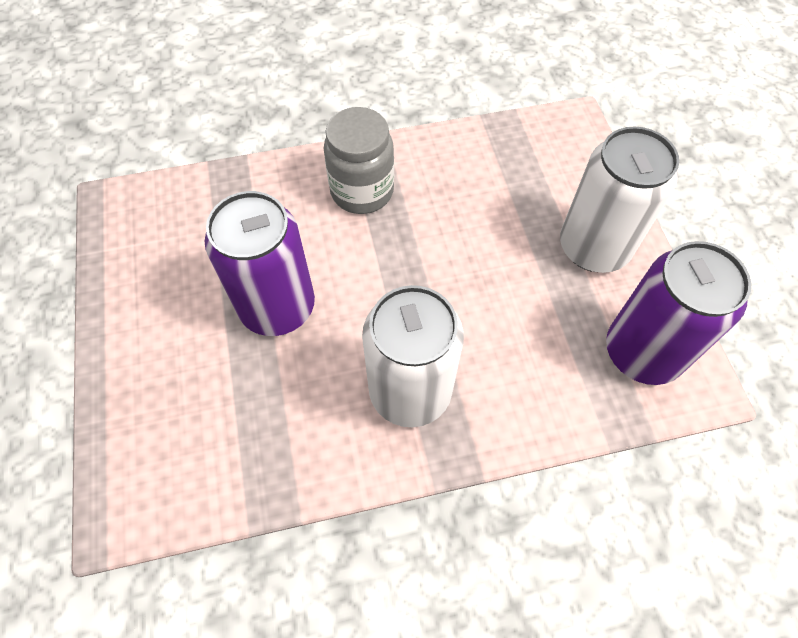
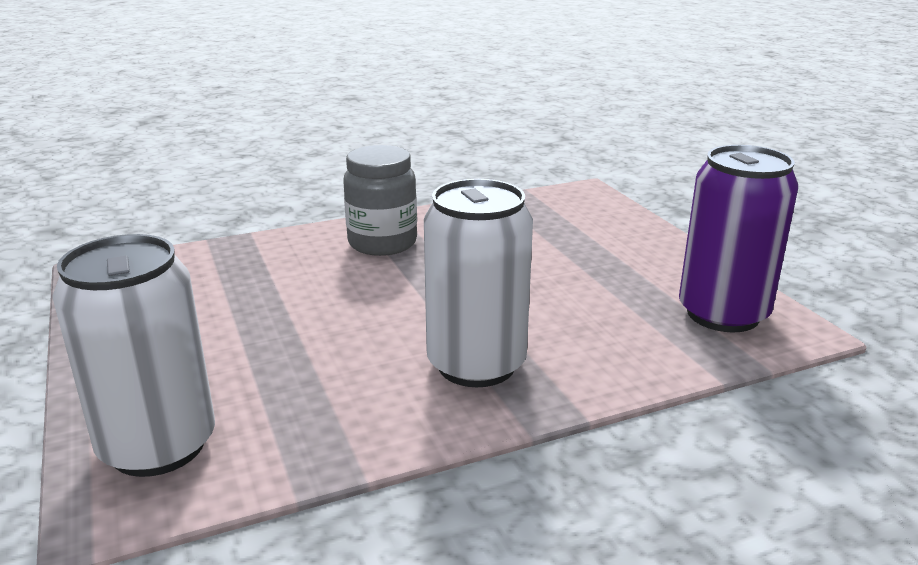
camera: 10 degrees left, 35 degrees down
purple can [205,191,315,336] -> none
white can [560,126,679,273] -> white can moved to [52,234,215,477]

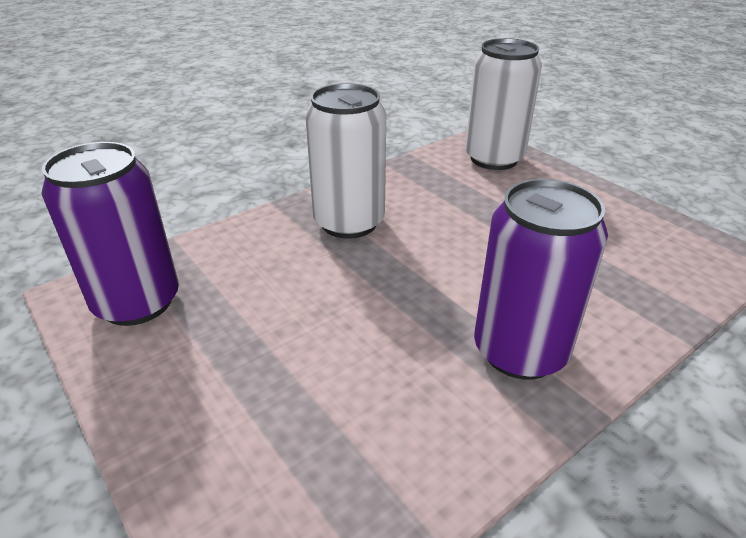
camera: 165 degrees right, 10 degrees up
grey jar [343,145,417,256] -> purple can [474,179,608,380]

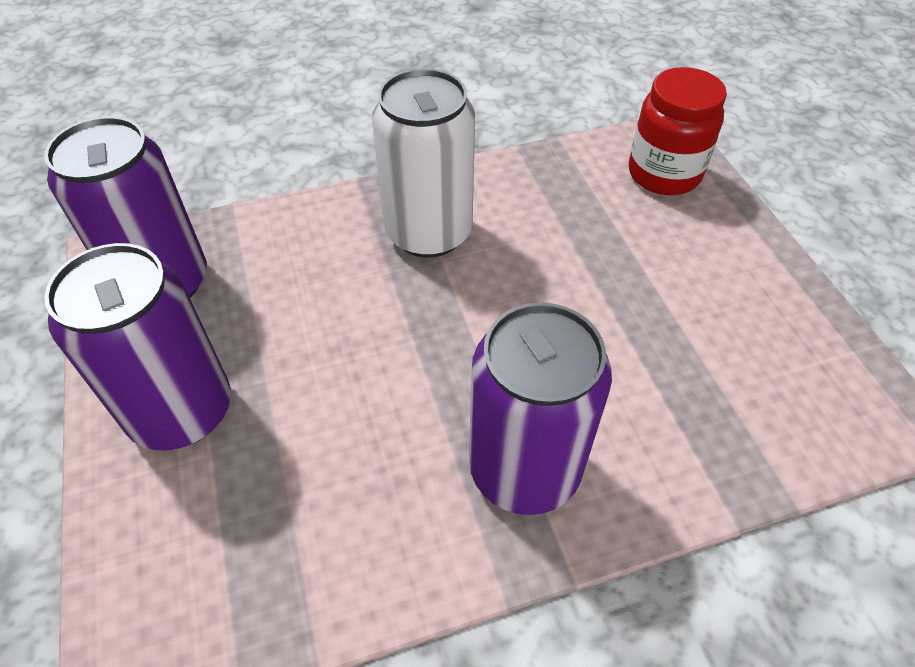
camera: 20 degrees right, 15 degrees up
white can [465,38,542,170] -> red jar [629,67,727,195]
none -> purple can [44,243,231,451]

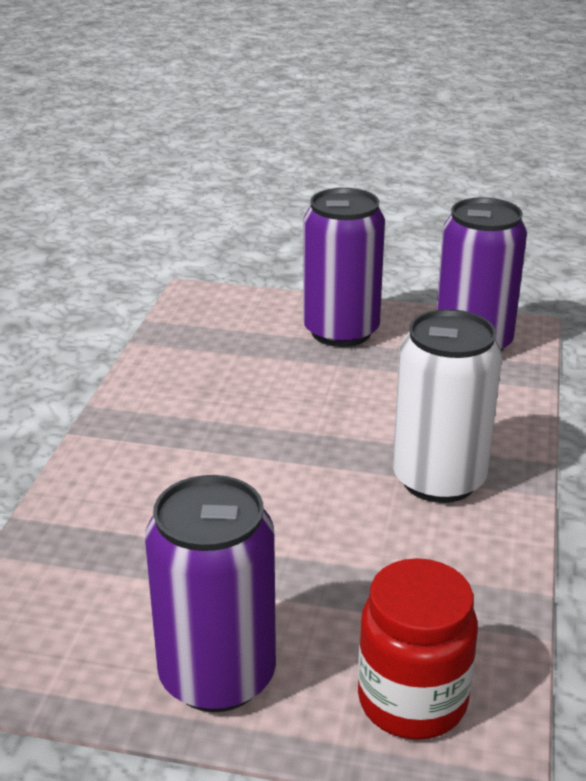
camera: 120 degrees right, 20 degrees down
purple can [469,302,612,515] -> purple can moved to [145,475,276,712]

